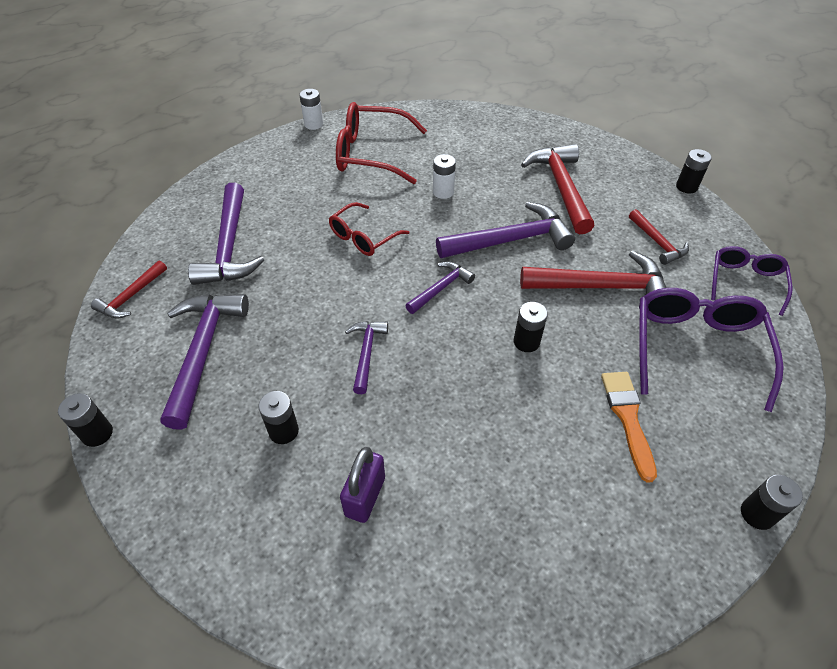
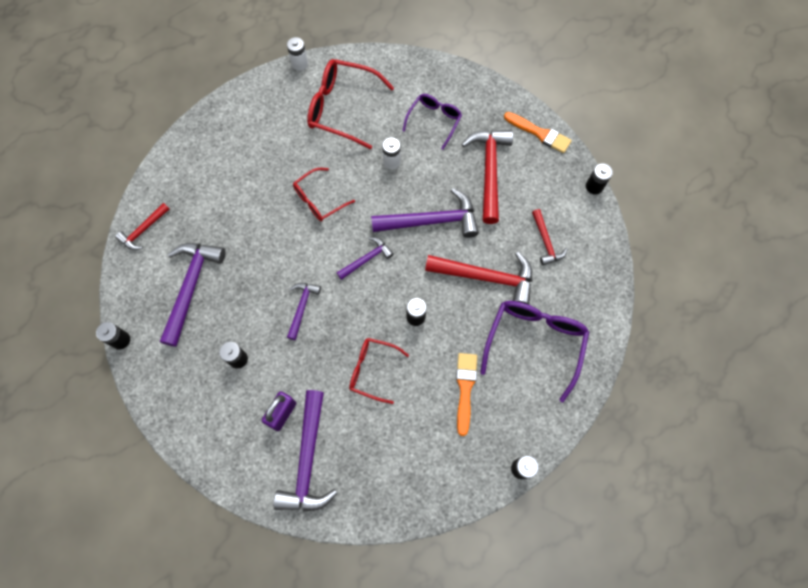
camera: 10 degrees right, 20 degrees up
purple hammer [188,183,264,285] -> purple hammer moved to [273,390,337,512]
purple glasses [711,246,792,316] -> purple glasses moved to [402,94,462,150]
none -> red glasses [349,338,409,404]
none -> orange brush [504,112,572,153]

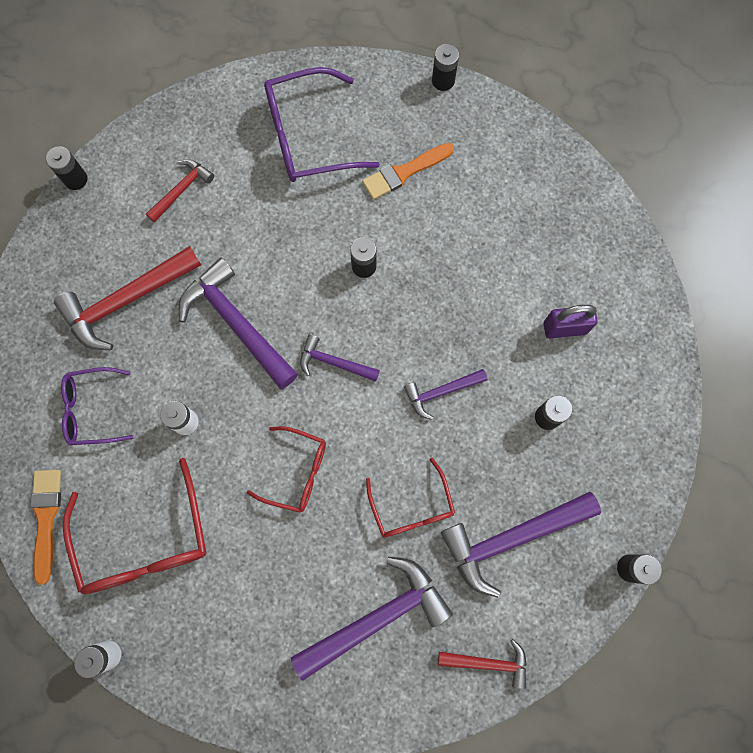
camera: 125 degrees left, 5 degrees up
purple hammer [273,390,337,512] -> purple hammer moved to [291,557,453,681]
red glasses [349,338,409,404] -> red glasses moved to [366,458,455,538]
red hammer [425,252,532,305] -> none
orange brush [504,112,572,153] -> orange brush moved to [30,470,61,584]

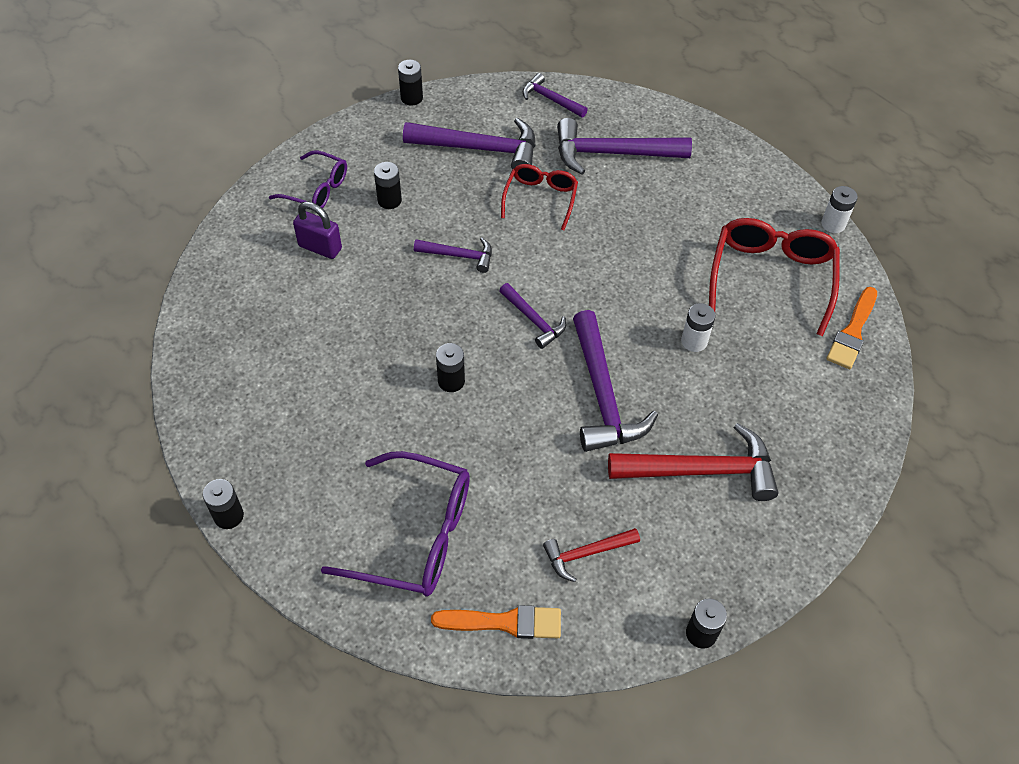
camera: 150 degrees left, 20 degrees down
purple glasses [61,367,134,445] -> purple glasses moved to [269,150,347,208]
red glasses [246,426,326,513] -> none
orange brush [362,143,454,200] -> orange brush moved to [431,605,561,639]
red hammer [438,639,527,689] -> purple hammer [523,73,588,118]

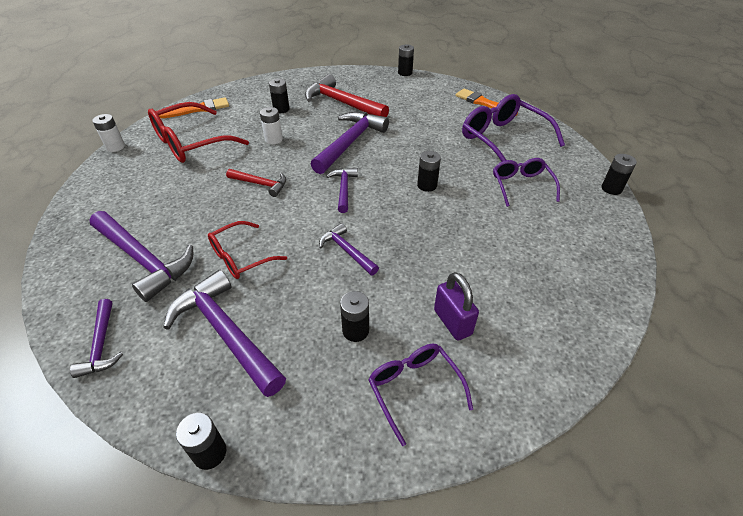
camera: 140 degrees left, 10 degrees down
red hammer [543,528,640,582] -> red hammer moved to [226,169,286,197]
none -> black battery [269,79,290,113]
none -> purple glasses [493,158,560,207]

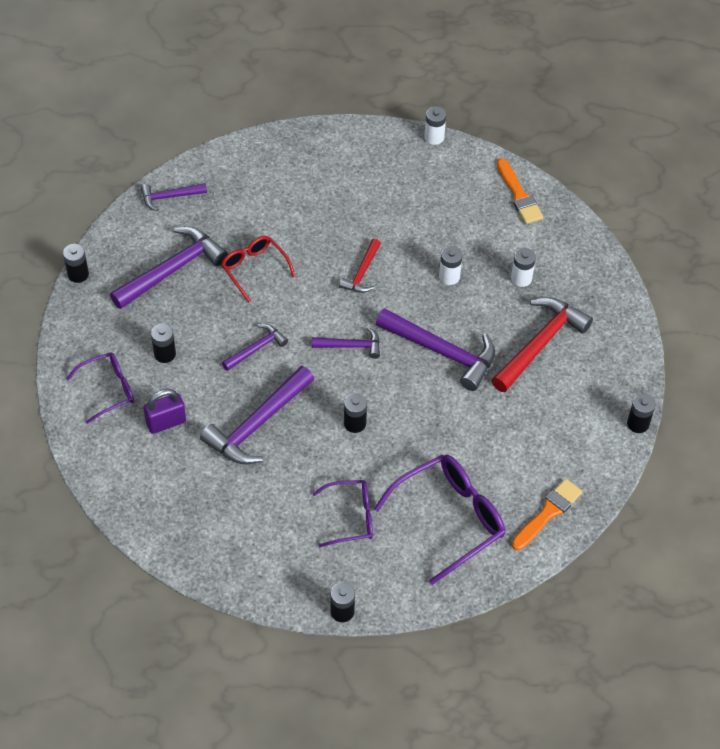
camera: 90 degrees right, 10 degrees up
purple hammer [89,211,193,302] -> purple hammer moved to [200,366,314,464]
red glasses [148,102,249,163] -> none
black battery [269,79,290,113] -> white battery [511,248,536,287]

